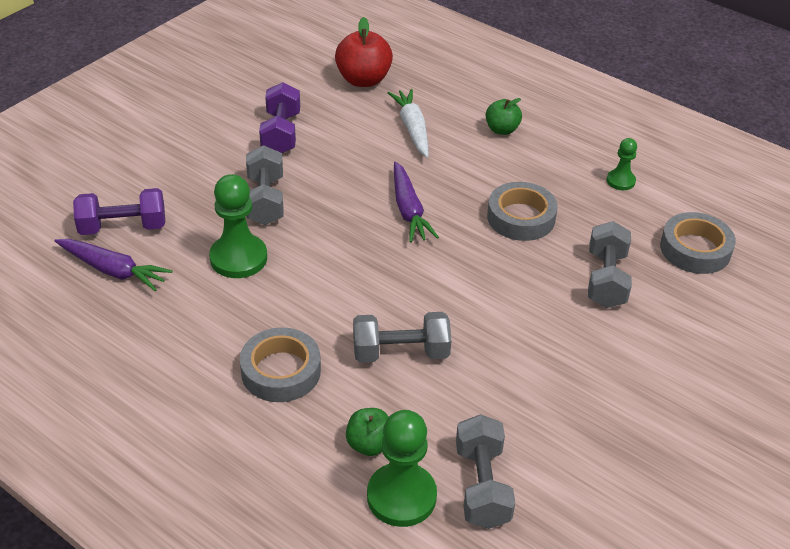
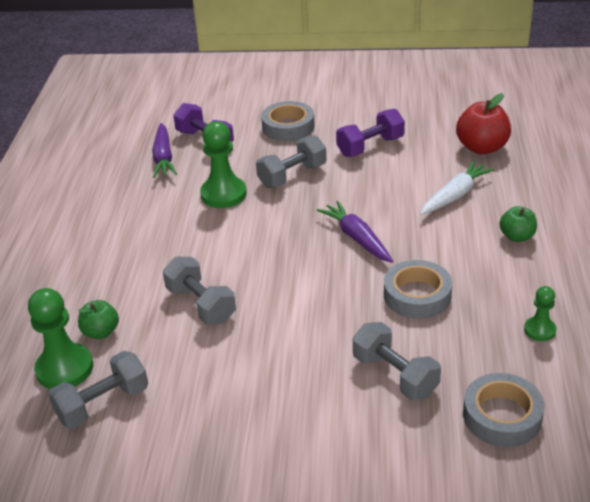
camera: 60 degrees right, 5 degrees down
grey tape [240,327,321,402] -> grey tape moved to [261,101,315,141]
purple carrot [394,162,439,243] -> purple carrot turned 105 degrees clockwise [317,201,393,263]
grey dumbbell [588,221,632,308] -> grey dumbbell turned 75 degrees clockwise [353,322,441,400]

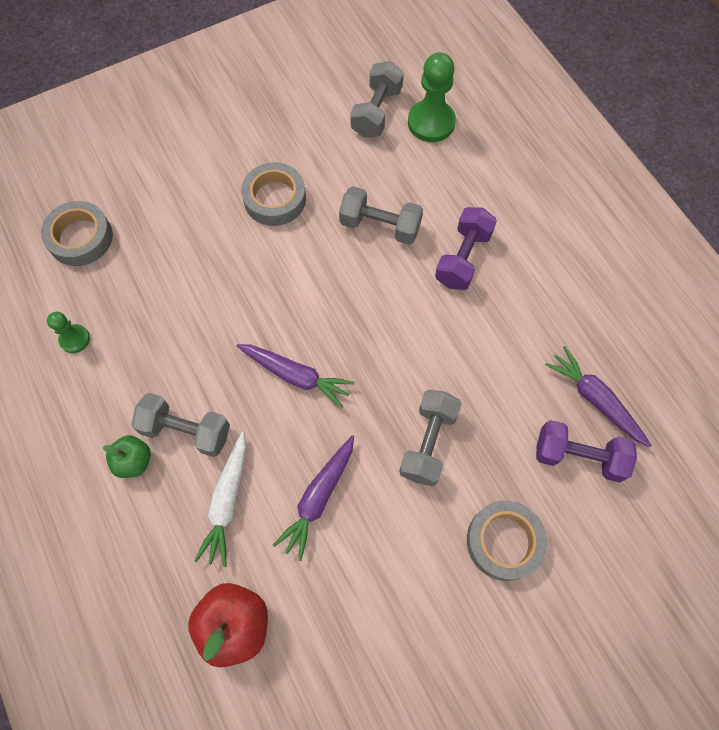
camera: 145 degrees right, 30 degrees up
green apple [78,300,119,339] -> none
green pawn [200,121,247,208] -> none
purple dumbbell [336,109,405,157] -> purple dumbbell moved to [435,207,497,290]
grey dumbbell [353,322,441,400] -> grey dumbbell moved to [131,393,230,457]
grey tape [384,260,452,319] -> grey tape moved to [241,162,306,226]
none -> purple carrot [273,435,354,561]

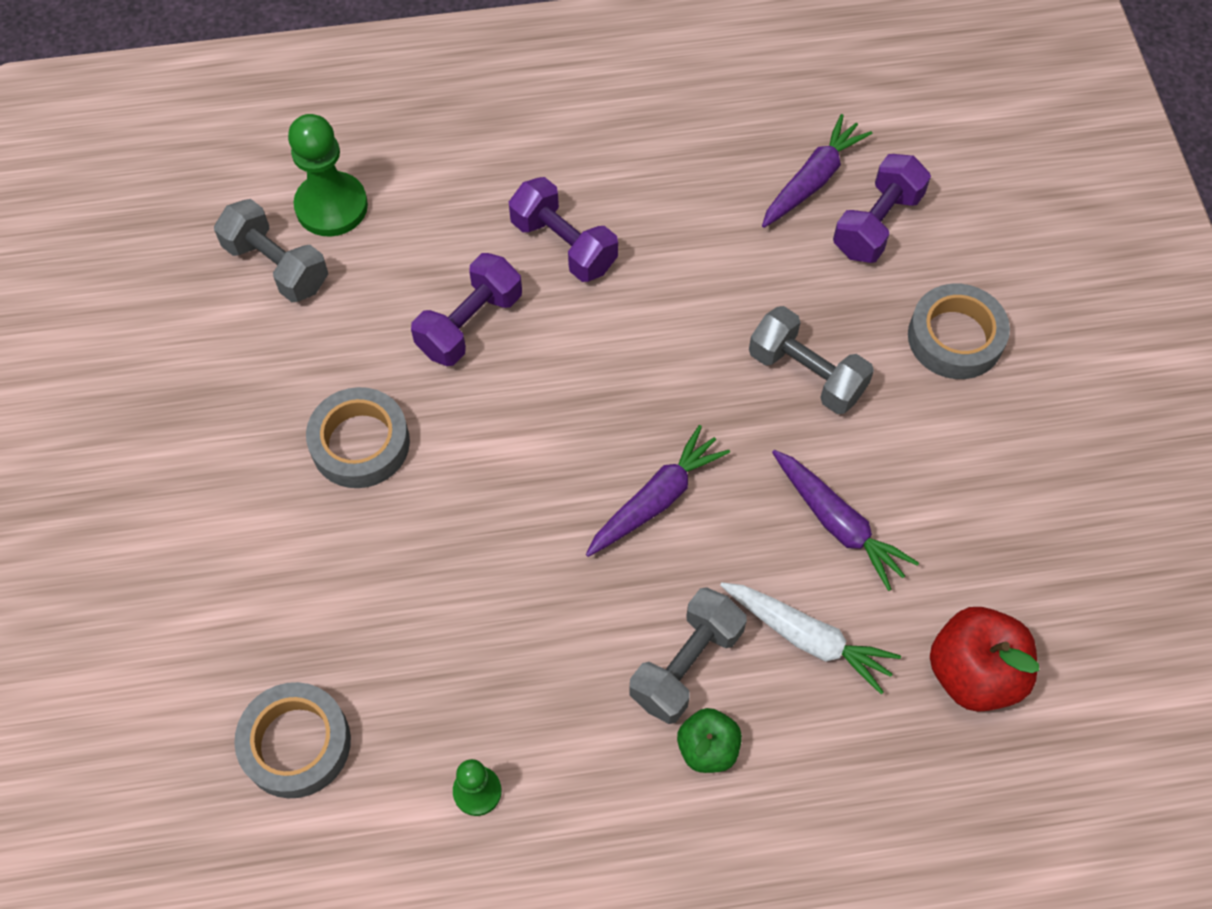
camera: 70 degrees left, 5 degrees down
grey dumbbell [339,186,423,245] -> purple dumbbell [411,253,522,366]
purple carrot [545,346,652,447] -> purple carrot turned 150 degrees clockwise [762,114,872,228]

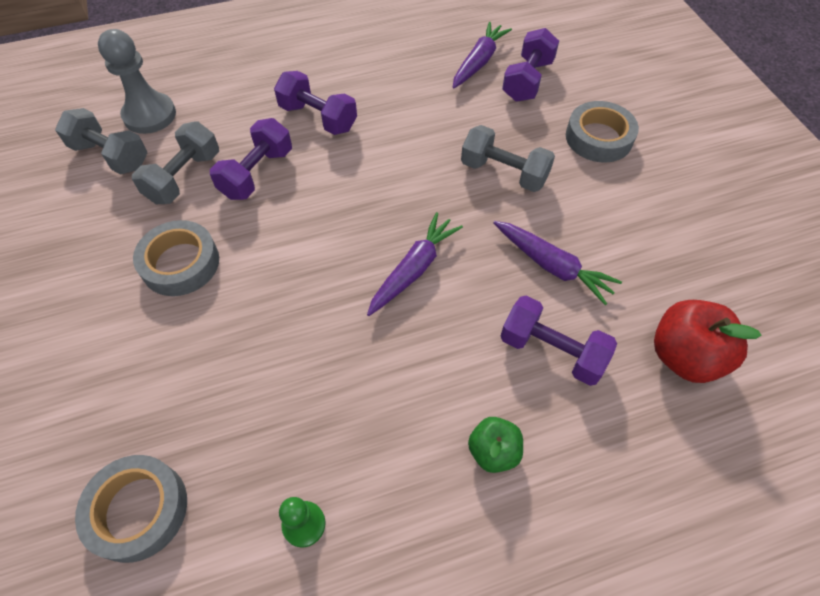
camera: 10 degrees left, 5 degrees down
green pawn [288,114,368,237] -> grey pawn [98,29,176,134]
grey dumbbell [629,587,747,724] -> grey dumbbell moved to [132,121,219,204]
white carrot [720,582,901,694] -> purple dumbbell [501,296,617,386]

